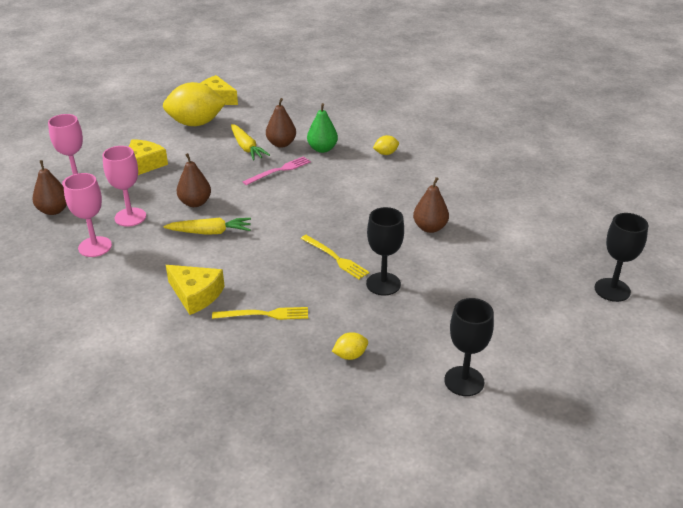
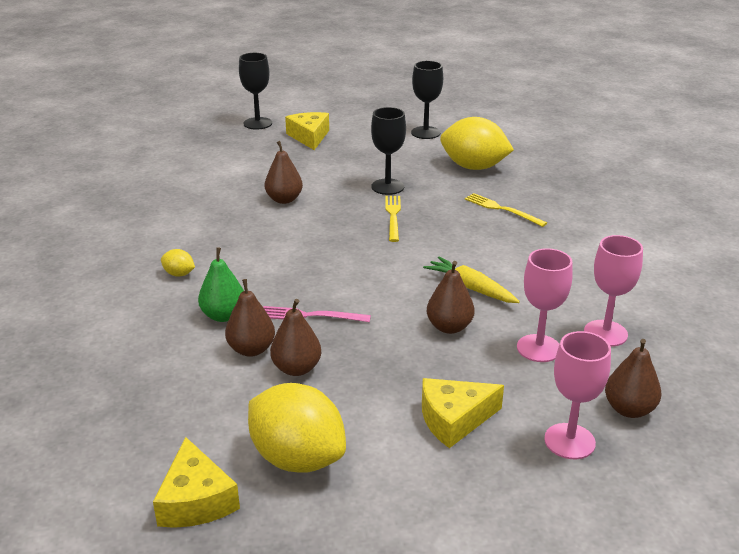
camera: 135 degrees left, 5 degrees down
yellow cheese [166,265,224,315] -> yellow cheese moved to [285,112,329,150]
yellow carrot [231,124,270,160] -> brown pear [270,299,321,376]
yellow lemon [332,332,368,360] -> yellow lemon [440,117,514,170], size x2.33

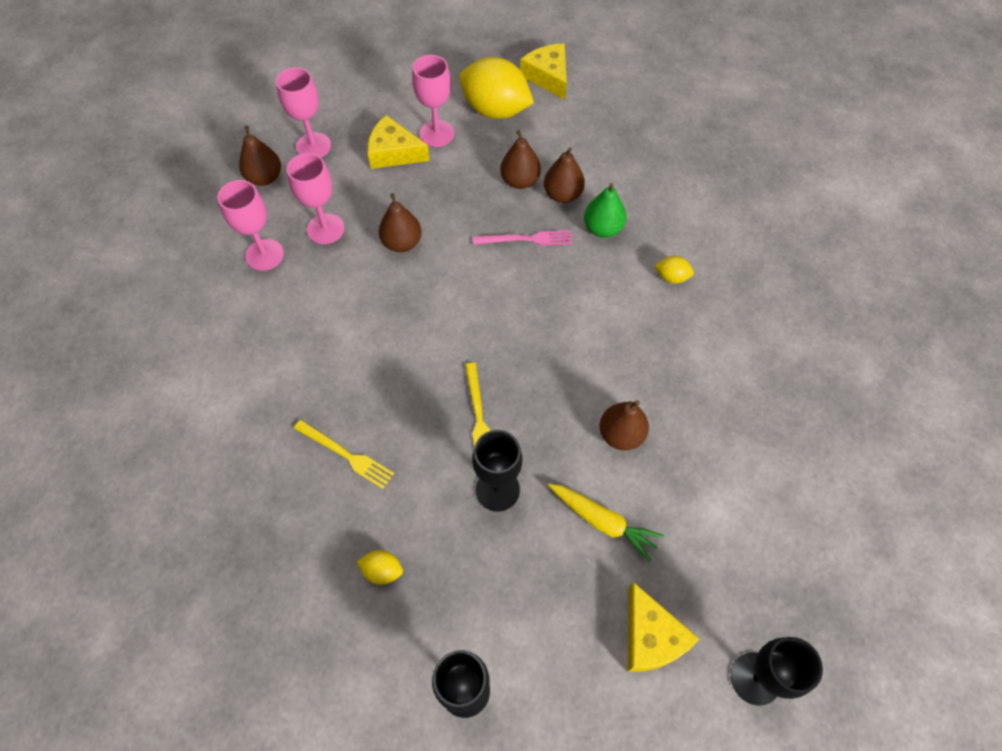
camera: 170 degrees right, 30 degrees up
yellow cheese [422,378,504,448] -> yellow cheese turned 135 degrees counterclockwise [368,115,430,169]
yellow carrot [423,257,520,303] -> yellow carrot moved to [548,484,664,562]
yellow lemon [440,117,514,170] -> yellow lemon [357,550,403,585], size x0.43
none -> pink goblet [412,55,454,147]

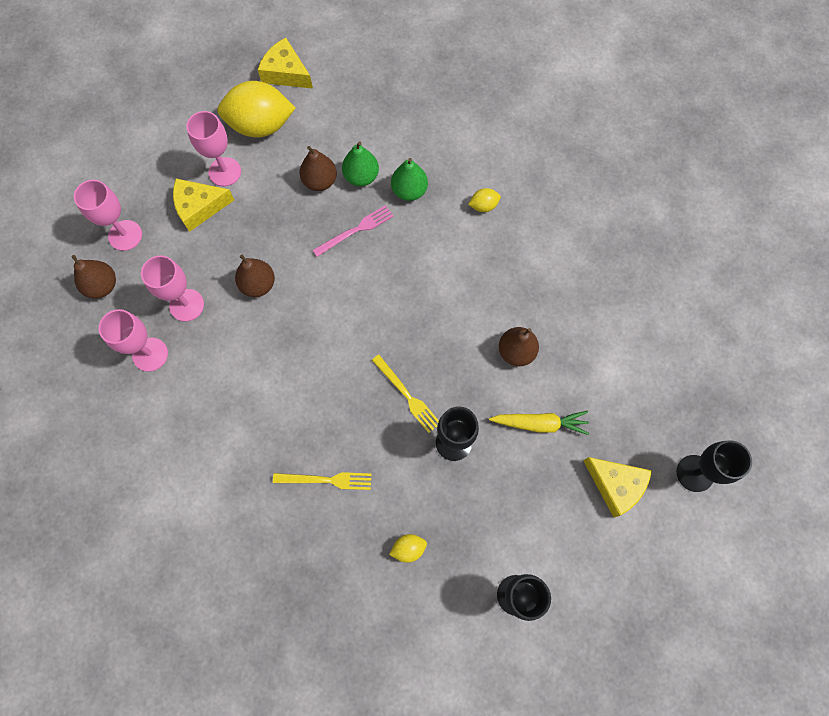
camera: 30 degrees left, 10 degrees up
brown pear [544,147,585,203] -> green pear [342,142,379,186]

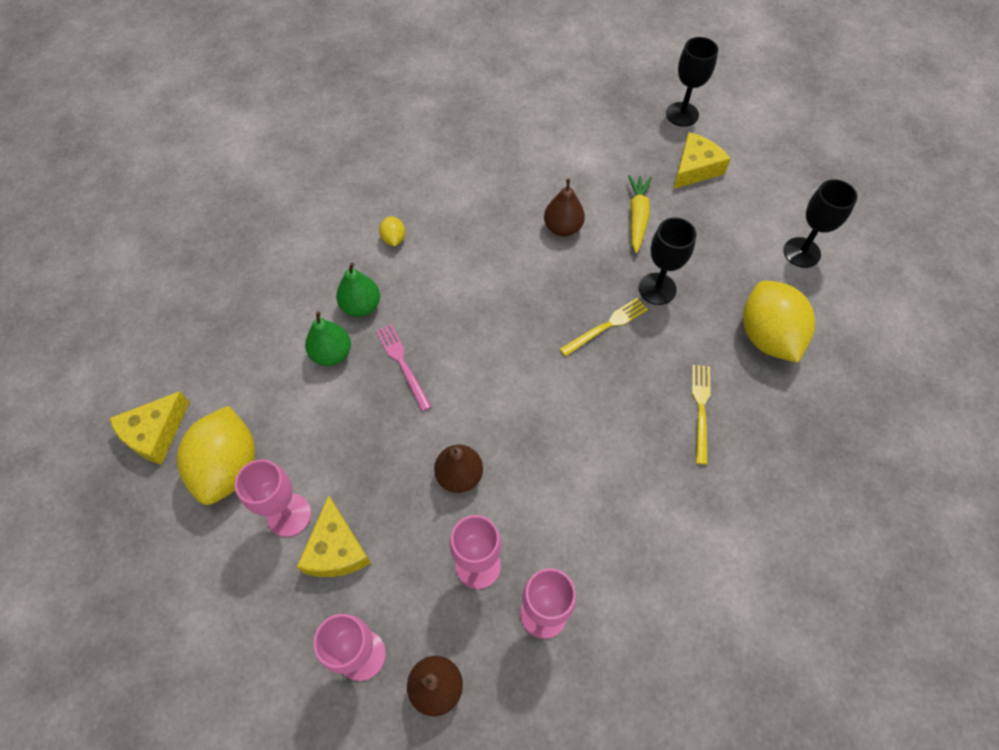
camera: 85 degrees left, 10 degrees down
brown pear [300,146,337,191] -> none
yellow lemon [389,534,427,563] -> yellow lemon [743,280,815,363], size x2.33

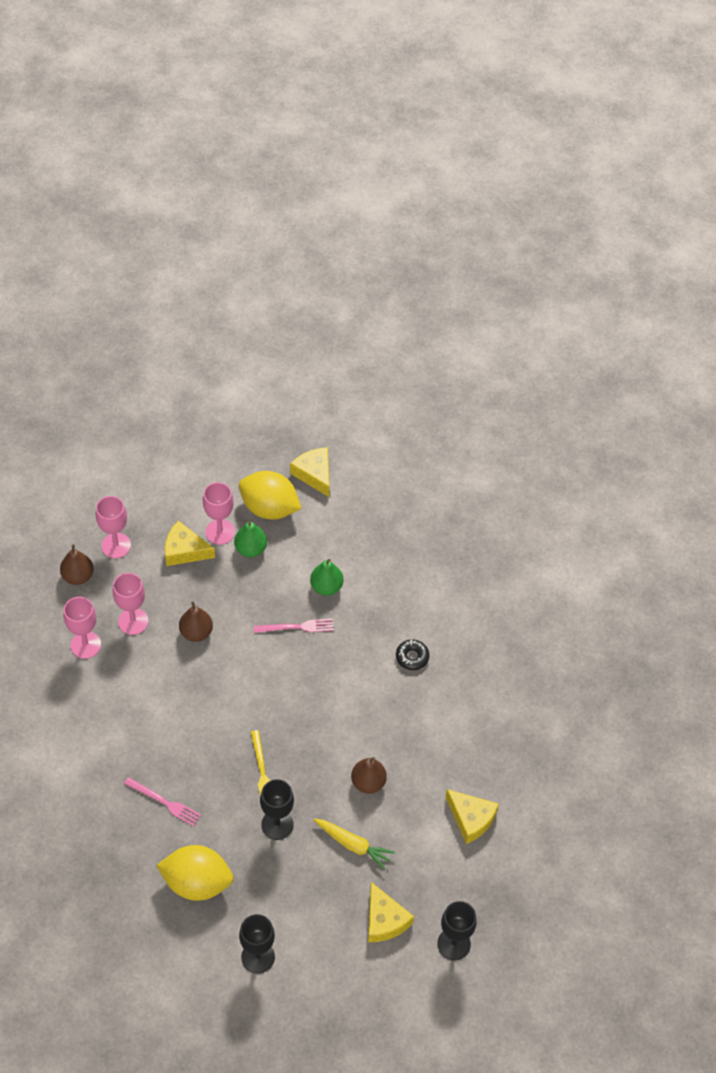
camera: 110 degrees right, 5 degrees down
green pear [336,263,380,317] -> green pear moved to [234,521,267,557]
yellow lemon [379,216,405,246] -> black donut [396,639,429,670]
yellow fork [692,365,710,465] -> pink fork [124,777,201,826]
none -> yellow cheese [446,789,499,844]

